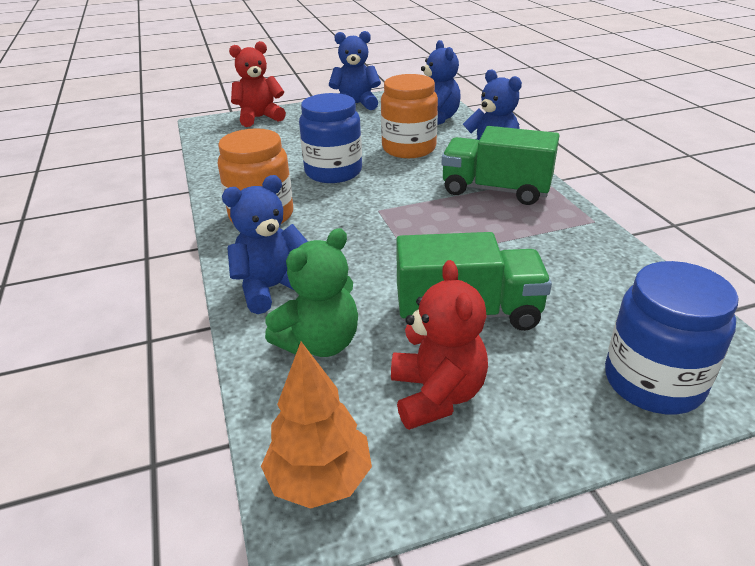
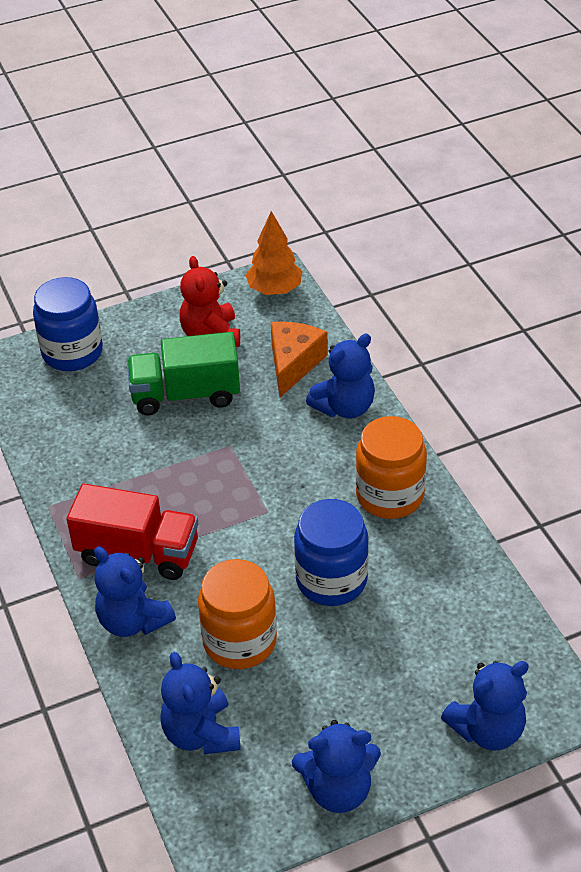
camera: 175 degrees right, 10 degrees up
red teddy bear [229,41,286,127] -> blue teddy bear [441,661,529,751]
green teddy bear [265,228,358,357] -> orange cheese [271,322,328,397]
green truck [442,126,559,205] -> red truck [67,484,198,580]

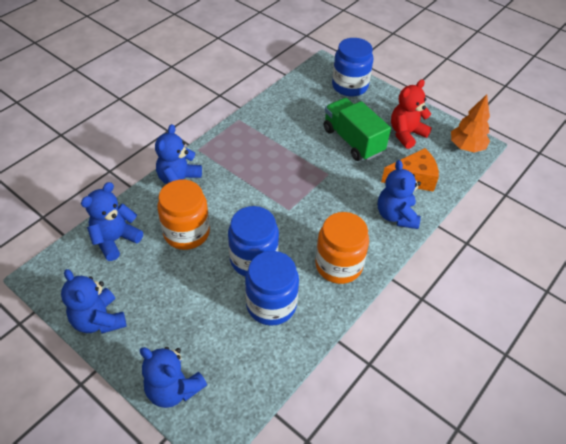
camera: 60 degrees right, 5 degrees up
red truck [67,484,198,580] -> none
blue teddy bear [306,334,375,419] -> blue teddy bear turned 60 degrees clockwise [378,160,421,229]
none -> blue jar [245,251,299,326]

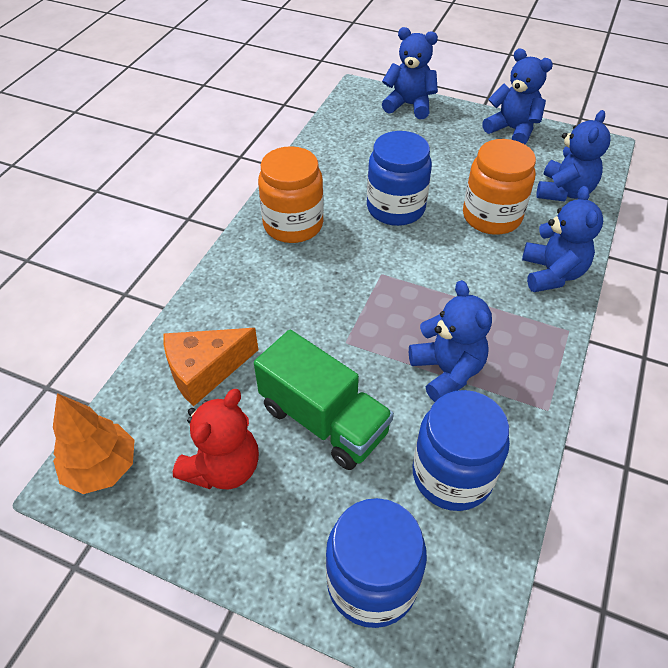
camera: 165 degrees right, 0 degrees up
blue jar [245,251,299,326] -> blue jar moved to [413,390,510,511]
blue teddy bear [378,160,421,229] -> blue teddy bear moved to [409,280,492,402]

